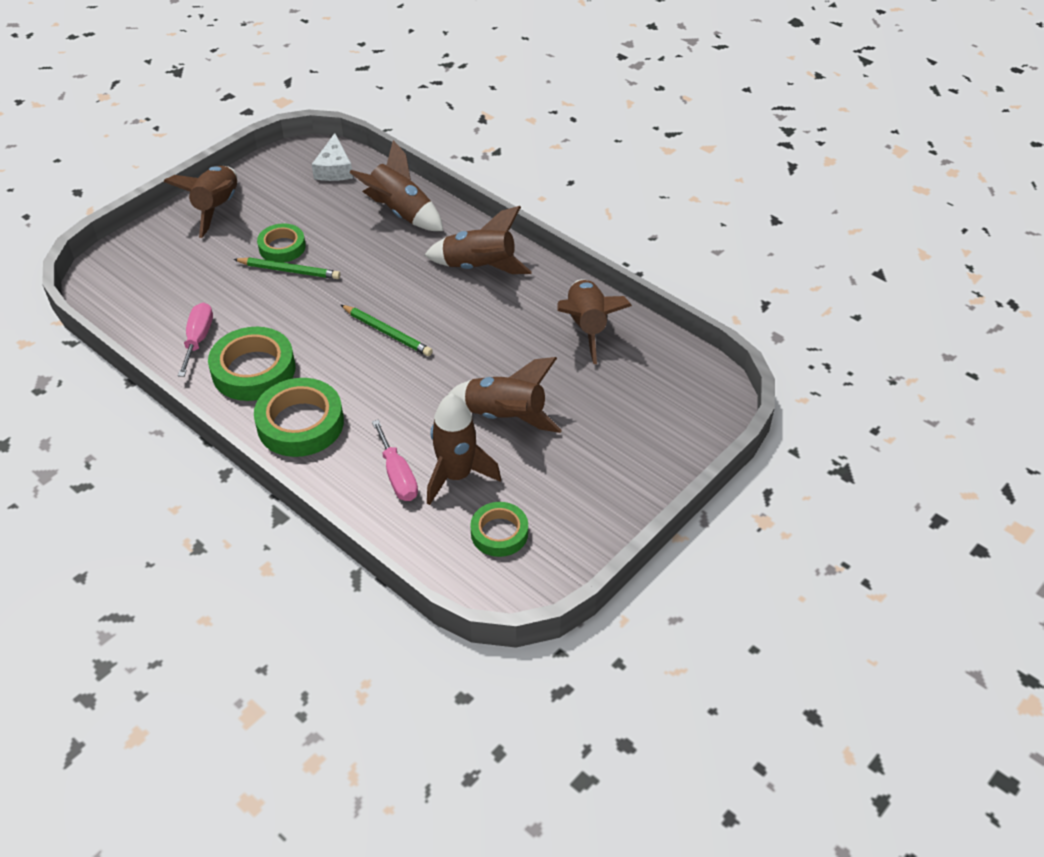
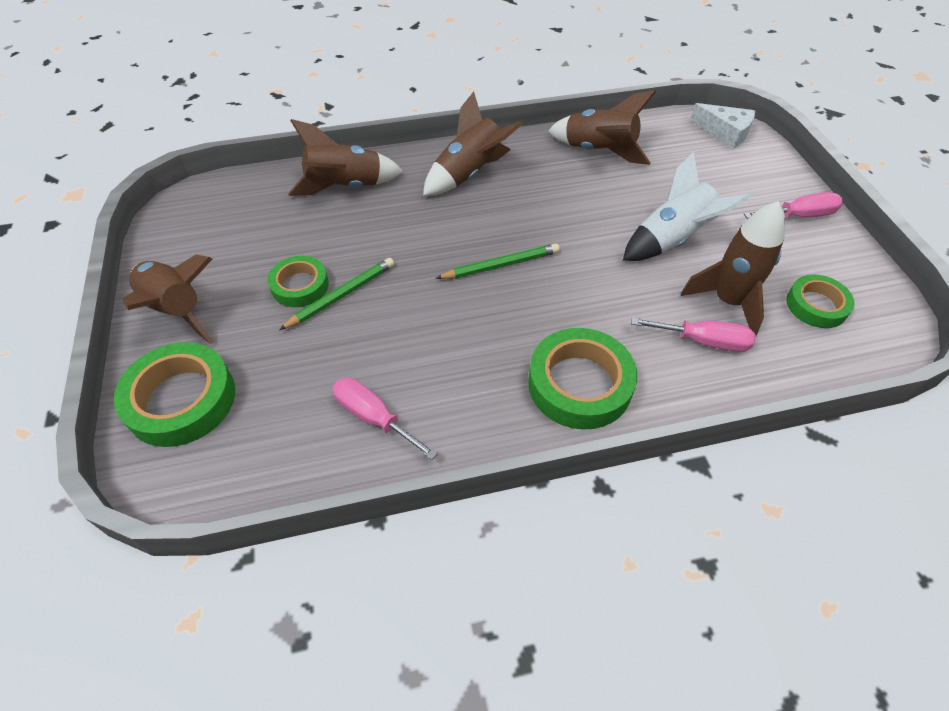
camera: 55 degrees left, 5 degrees up
green tape [208,327,296,401] -> green tape moved to [114,342,235,447]
white cheese [312,133,353,181] -> white cheese moved to [690,103,755,148]
brown rocket [447,357,562,433] -> white rocket [623,152,751,261]
none -> pink screwdriver [744,192,843,219]

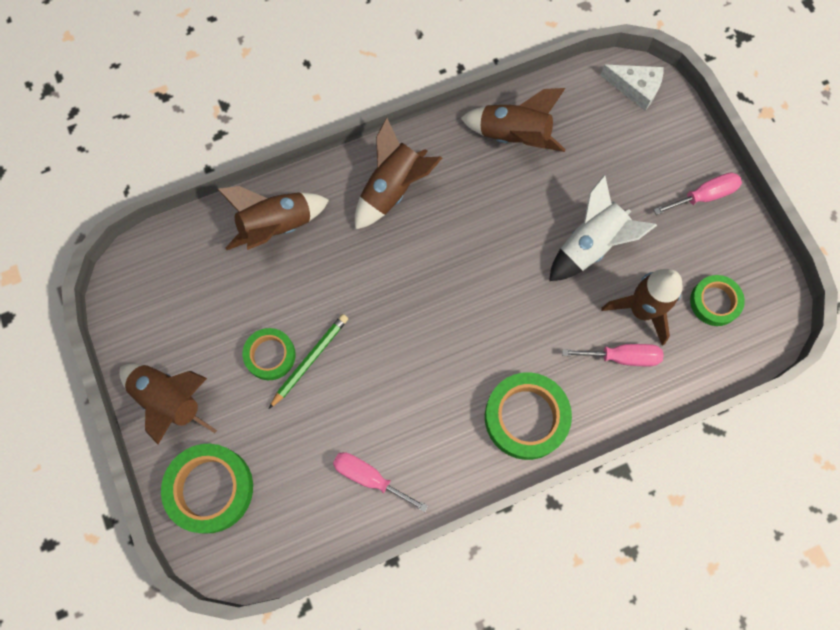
camera: 10 degrees left, 20 degrees up
green pencil [435,244,560,279] -> none

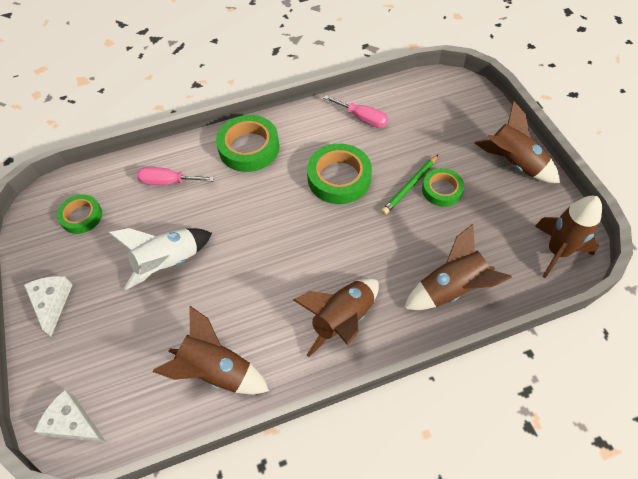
camera: 175 degrees left, 15 degrees down
green tape [161,444,253,534] -> green tape moved to [307,144,372,204]
brown rocket [602,269,683,346] -> brown rocket moved to [535,196,602,278]
pink screwdriver [654,172,742,215] -> white cheese [24,276,72,336]

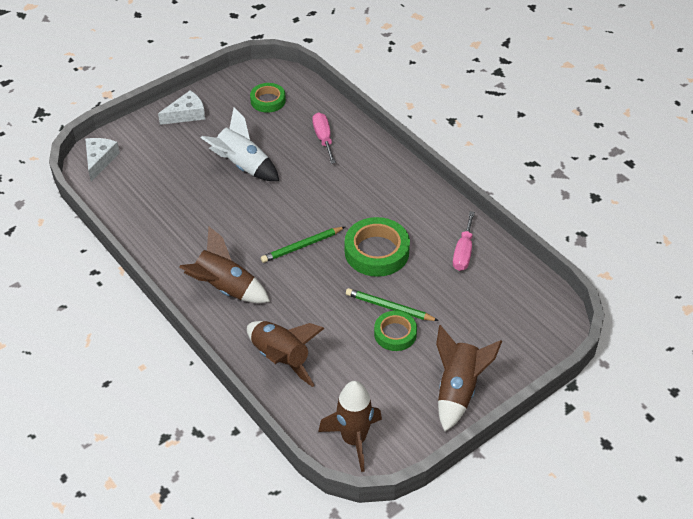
camera: 70 degrees right, 10 degrees down
brown rocket [152,306,269,394] -> none
green tape [216,115,279,172] -> none
none -> green pencil [261,227,345,263]

